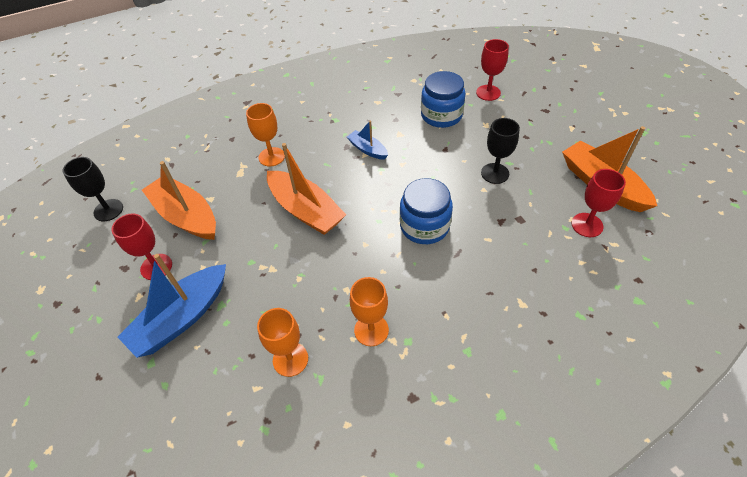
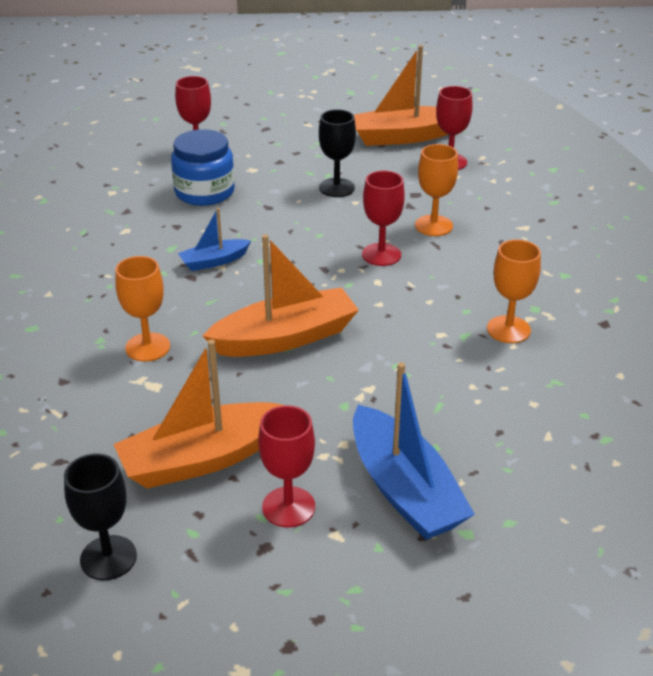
camera: 70 degrees left, 15 degrees down
orange goblet [257,308,308,377] -> orange goblet moved to [415,144,458,236]
blue jar [400,178,453,244] -> red goblet [362,171,405,266]

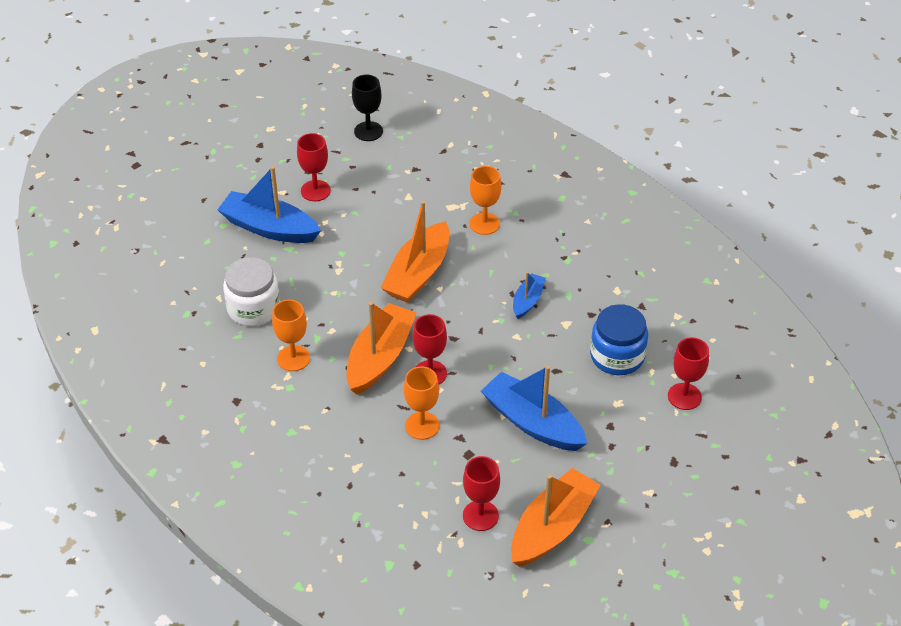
camera: 140 degrees right, 10 degrees up
orange boat [113,339,285,488] -> orange boat moved to [346,302,417,395]
black goblet [319,109,356,197] -> blue boat [481,365,587,451]
none -> white jar [223,257,280,326]

